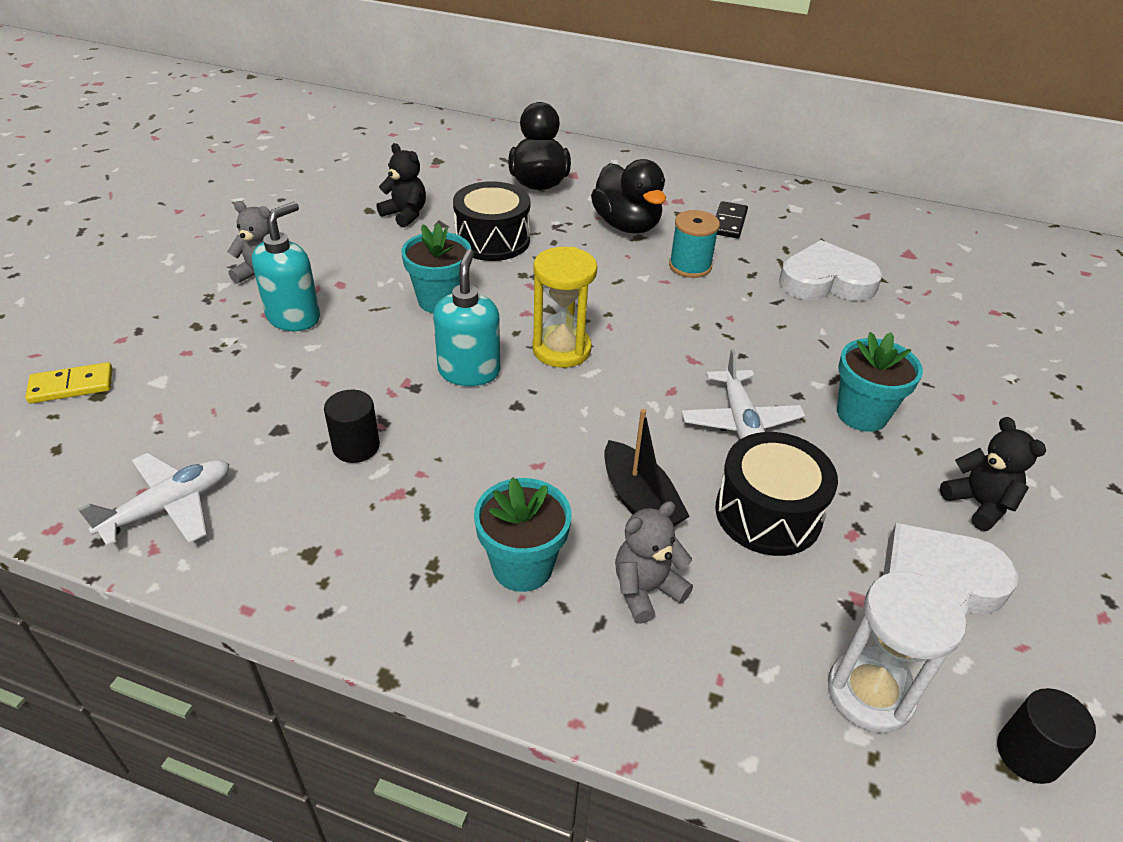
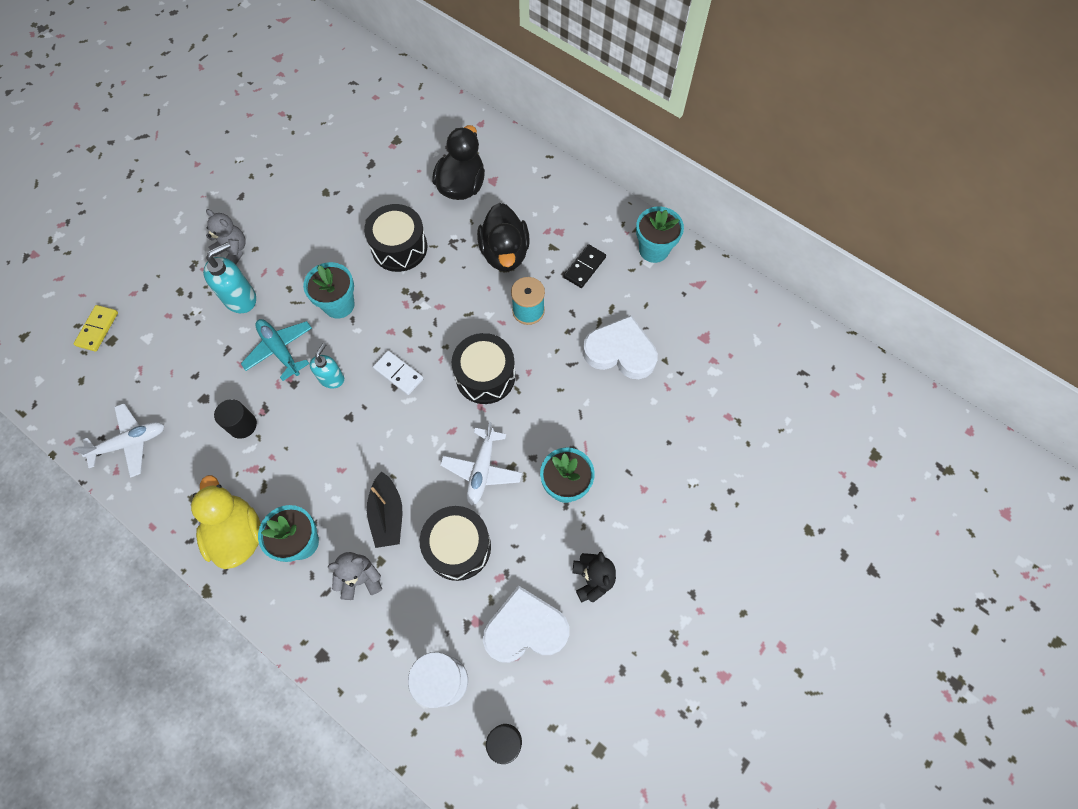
camera: 20 degrees right, 25 degrees up
yellow domino [25,362,113,404] -> yellow domino turned 75 degrees counterclockwise [74,305,118,352]
black teddy bear [377,143,426,228] -> none
turquoise soap dispenser [433,249,500,386] -> turquoise soap dispenser [310,343,344,389], size x0.66
yellow hourglass [532,247,597,368] -> white domino [373,351,424,395]
none -> yellow duck [191,475,261,569]
none -> turquoise plane [241,319,312,381]
none -> black drum [452,333,515,404]
none -> turquoise flower pot [636,207,684,263]

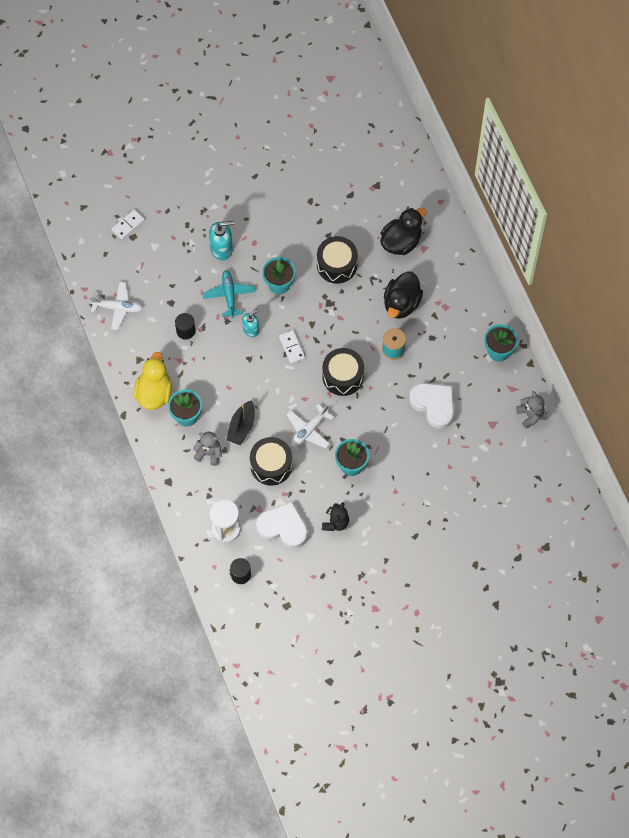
camera: 30 degrees right, 0 degrees up
yellow domino [74,305,118,352] -> white domino [111,209,145,240]
grey teddy bear [206,209,246,264] -> grey teddy bear moved to [516,391,544,429]
black domino [564,244,606,288] -> none

